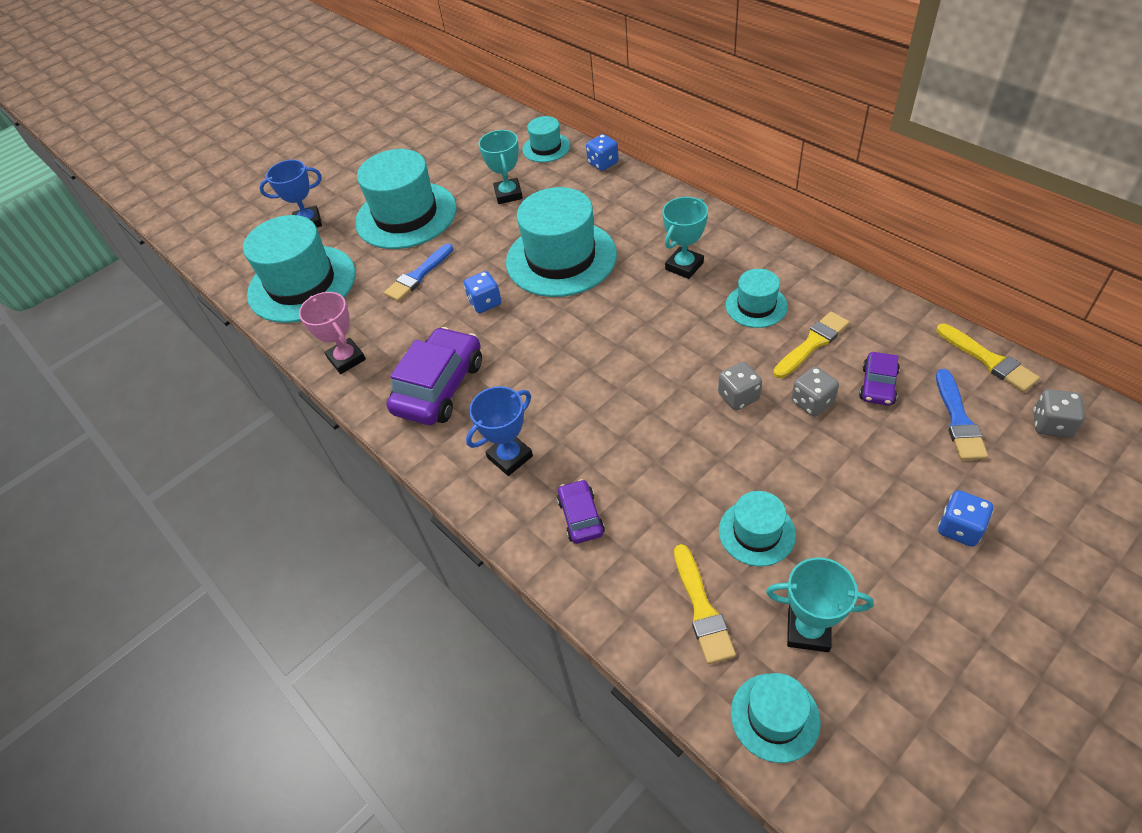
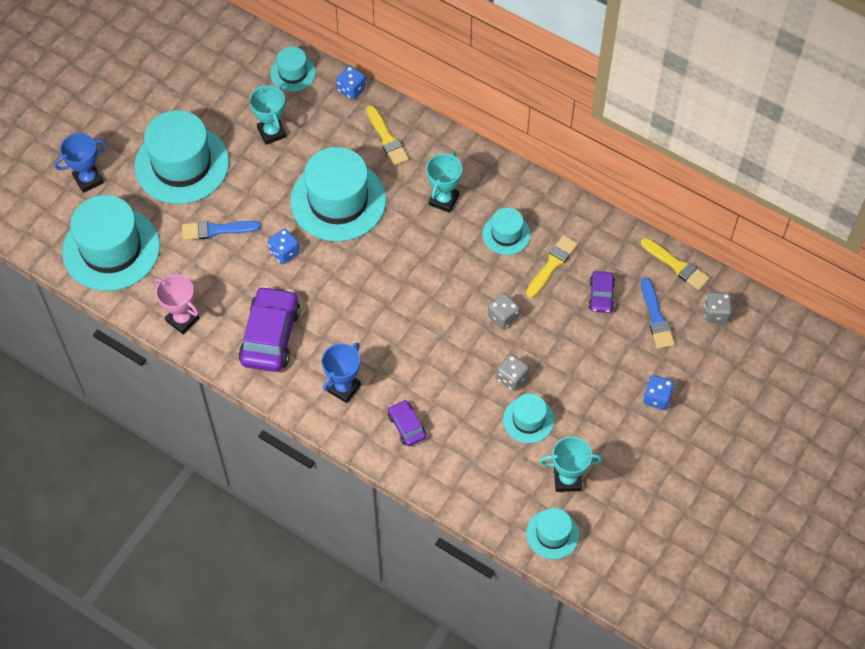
camera: 20 degrees left, 10 degrees up
blue brush [384,243,453,302] -> blue brush turned 60 degrees clockwise [182,221,261,240]
yellow brush [674,544,736,664] -> yellow brush moved to [366,105,409,166]
grey dice [791,366,839,417] -> grey dice moved to [497,354,529,391]

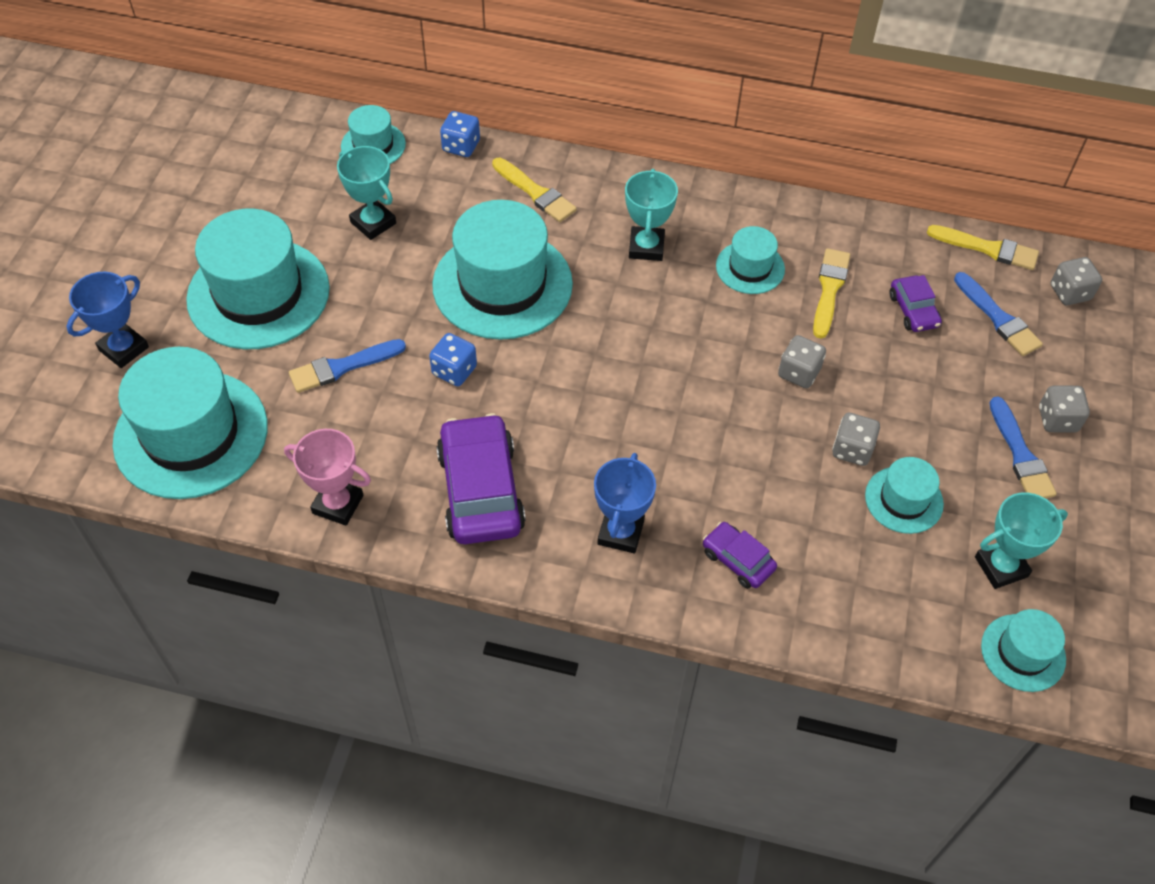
camera: 20 degrees left, 5 degrees down
blue dice [643,375,674,410] -> grey dice [1039,385,1090,433]
none -> blue brush [989,396,1057,498]

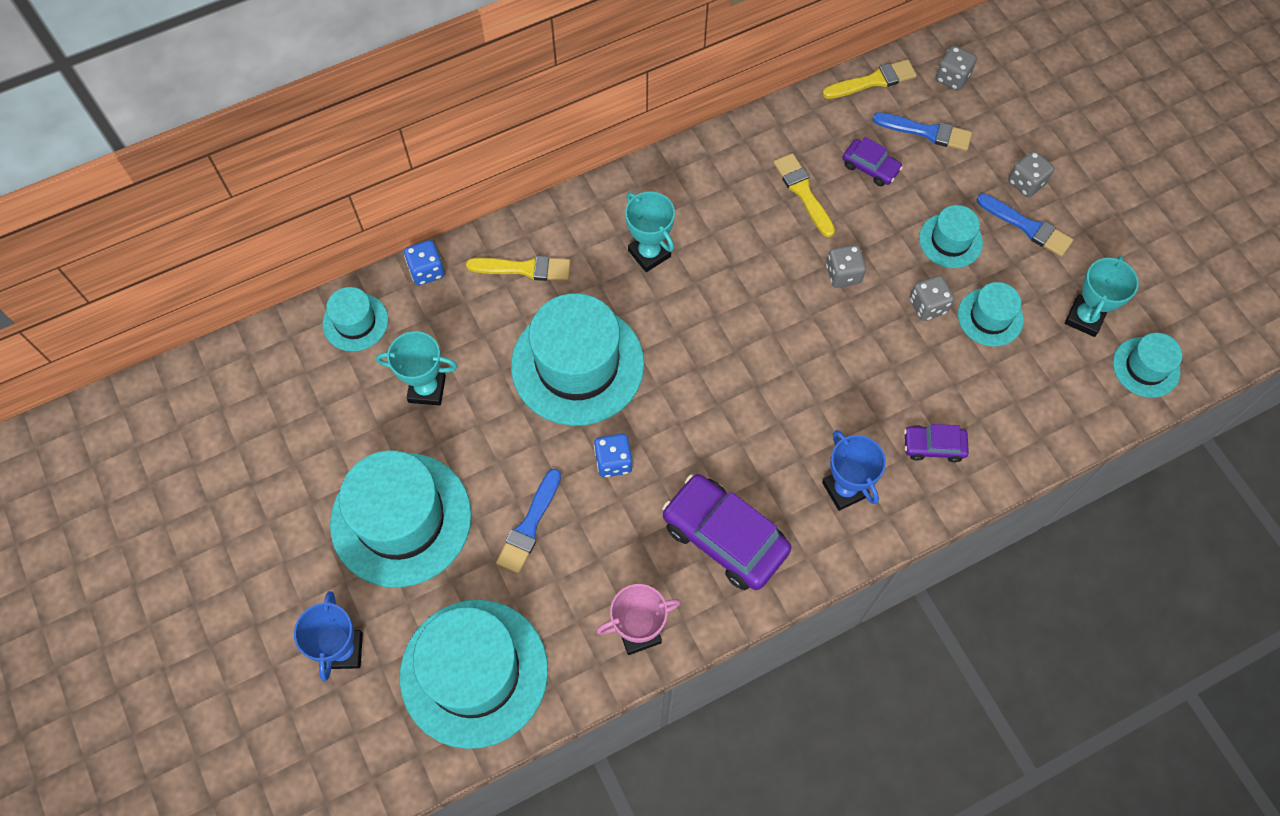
camera: 40 degrees left, 10 degrees up
turquoise hat [716,226,785,294] -> turquoise hat moved to [919,205,983,268]

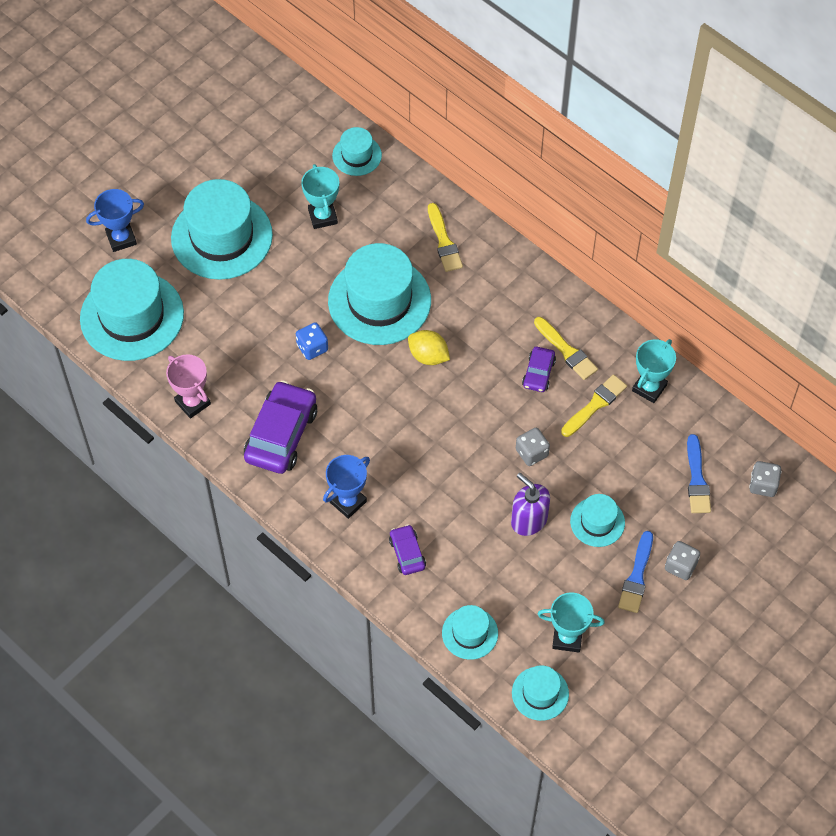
camera: 70 degrees right, 5 degrees down
blue dice [404,240,445,285] -> none
blue brush [496,469,561,574] -> none
turquoise trophy [625,192,675,272] -> turquoise trophy moved to [632,339,676,403]
yellow brush [822,59,917,99] -> yellow brush moved to [534,317,598,380]
purple car [842,137,903,186] -> purple car moved to [522,347,556,392]
grey dice [910,275,954,321] -> purple soap dispenser [511,473,550,536]
turquoise hat [958,282,1024,347] -> turquoise hat moved to [442,605,498,660]
none -> yellow lemon [408,330,450,365]

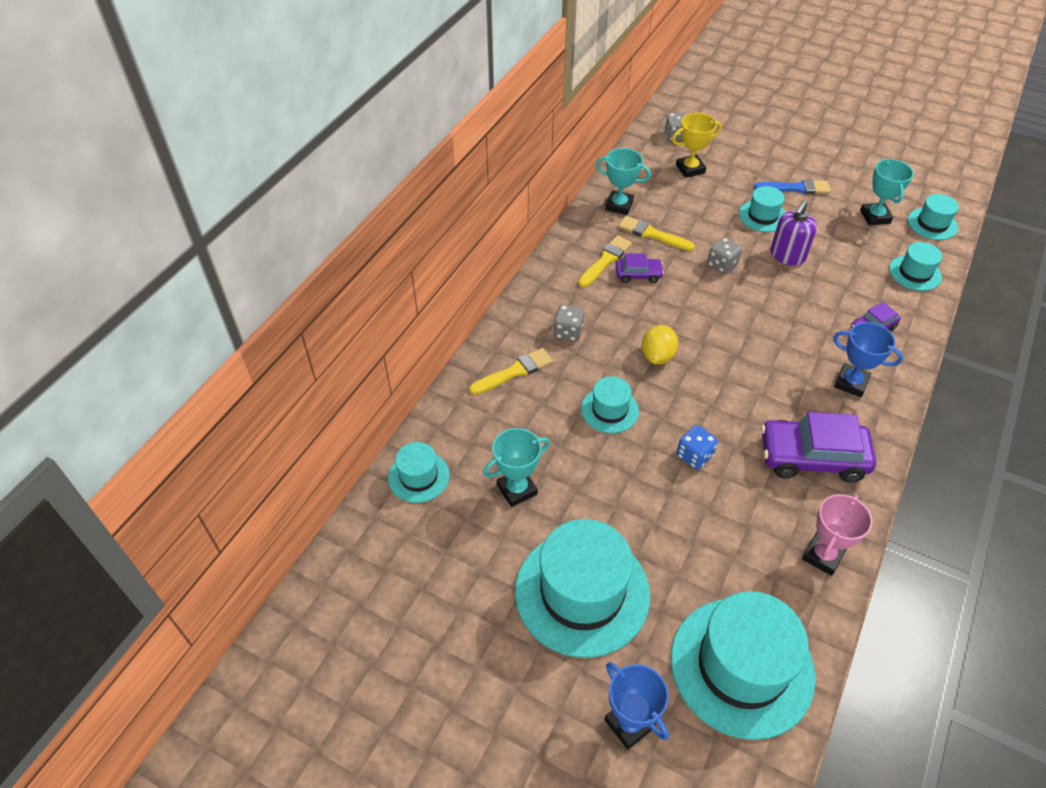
camera: 105 degrees left, 10 degrees down
turquoise hat [328,243,431,345] -> turquoise hat [581,376,639,433], size x0.50
grey dice [665,541,700,580] -> grey dice moved to [553,305,584,341]
blue brush [687,434,711,513] -> yellow trophy [672,113,722,178]

